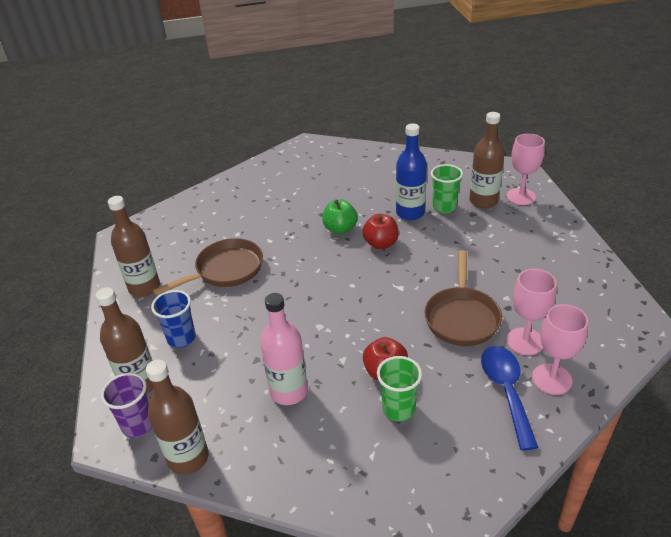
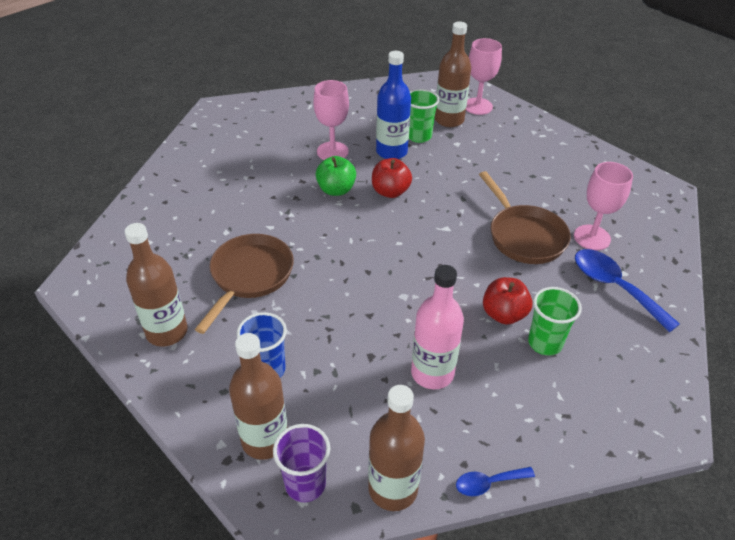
camera: 35 degrees left, 5 degrees up
pink goblet [532,304,588,395] -> pink goblet moved to [313,80,349,160]
none -> blue spoon [456,467,535,496]

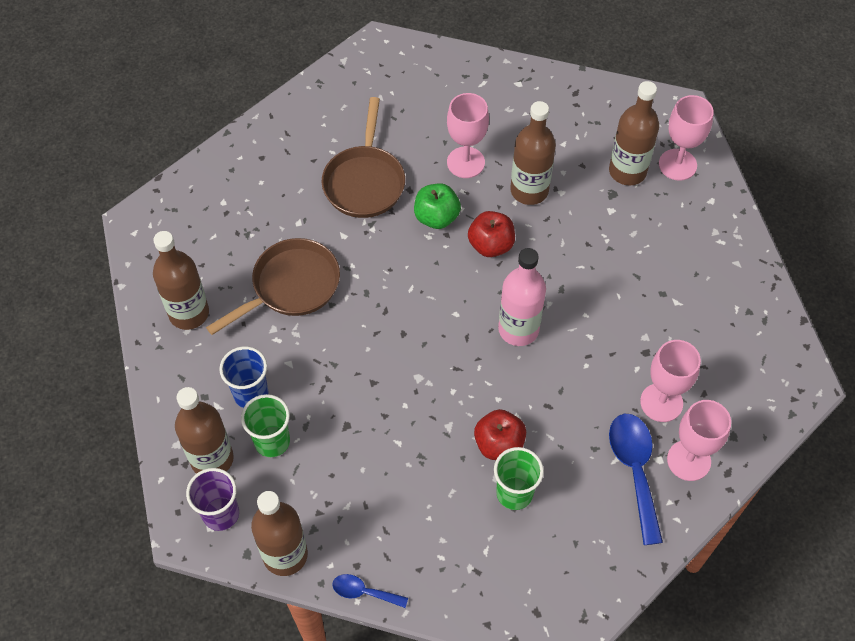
camera: 30 degrees right, 15 degrees up
blue bottle [376,51,411,159] -> brown bottle [510,101,556,205]
green cup [409,89,439,143] -> green cup moved to [241,394,290,457]
pink bottle [411,265,464,389] -> pink bottle moved to [498,248,546,346]
brown pan [479,171,571,264] -> brown pan moved to [322,97,405,218]
none -> pink goblet [667,400,731,481]

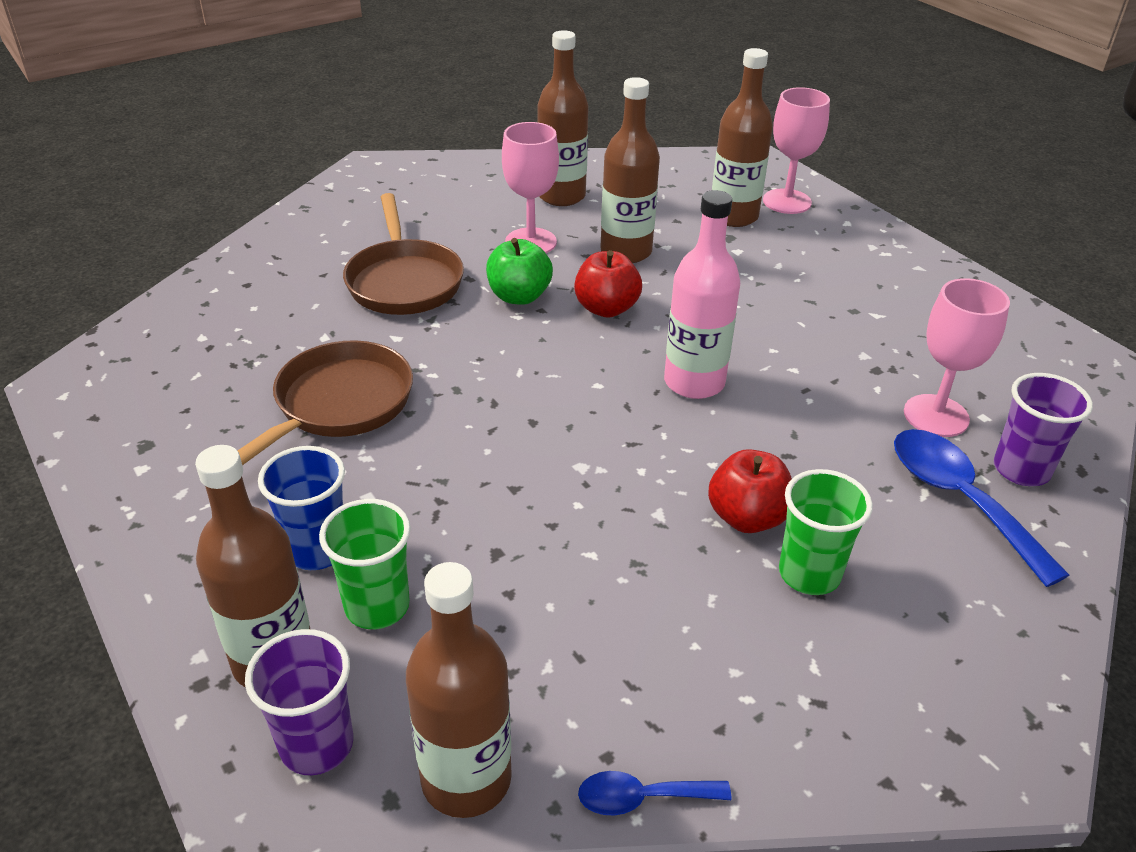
camera: 20 degrees left, 20 degrees down
brown bottle [153,231,209,330] -> brown bottle moved to [537,30,589,206]
pink goblet [667,400,731,481] -> purple cup [994,373,1093,486]

